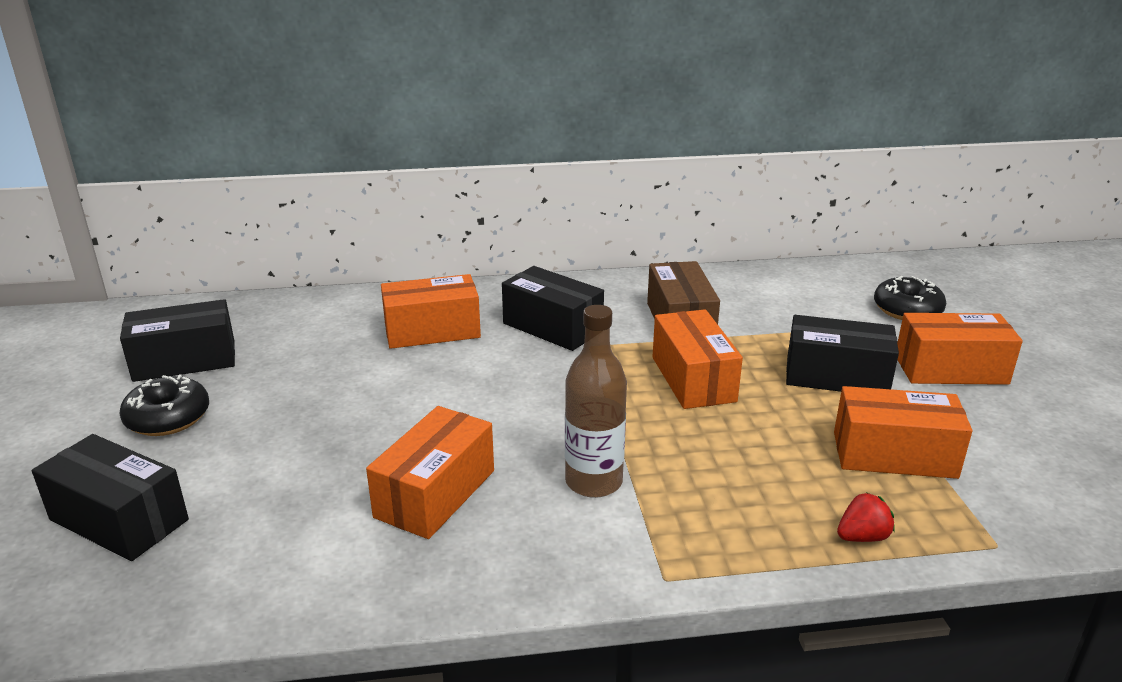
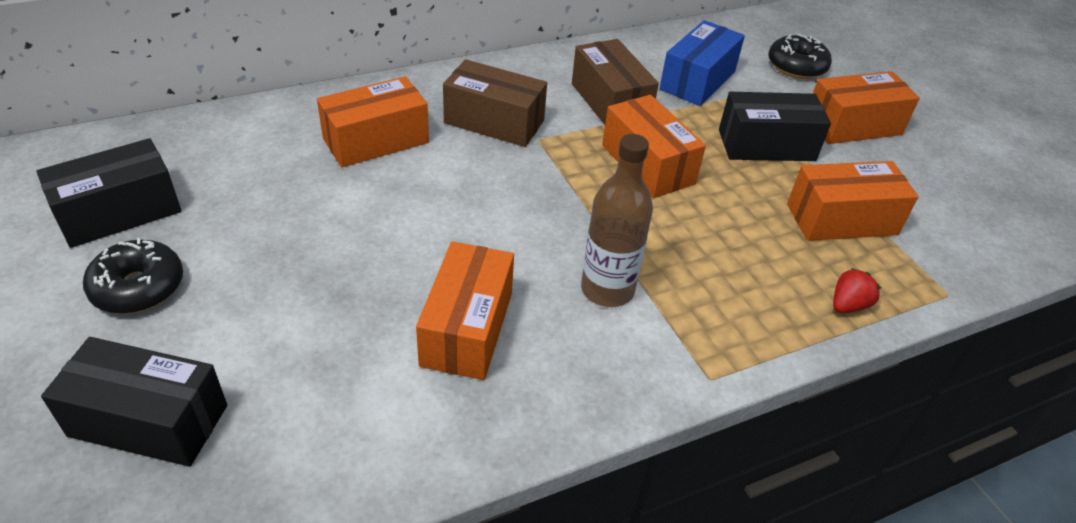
camera: 20 degrees left, 15 degrees up
black box [502,266,604,351] -> brown box [443,59,547,147]
none -> blue box [659,20,745,106]

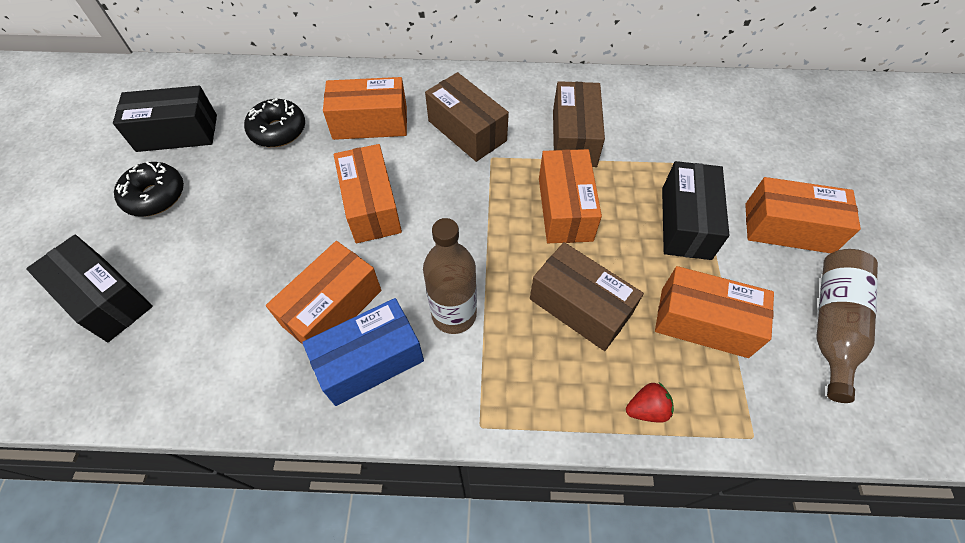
camera: 30 degrees right, 15 degrees up
blue box [659,20,745,106] -> blue box moved to [302,298,424,406]
black box [719,92,831,161] -> black box turned 75 degrees clockwise [662,161,729,260]
black donut [768,34,832,79] -> black donut moved to [244,98,305,147]
none -> orange box [334,144,402,243]
none -> brown box [530,242,644,351]
none -> brown bottle [816,249,878,403]

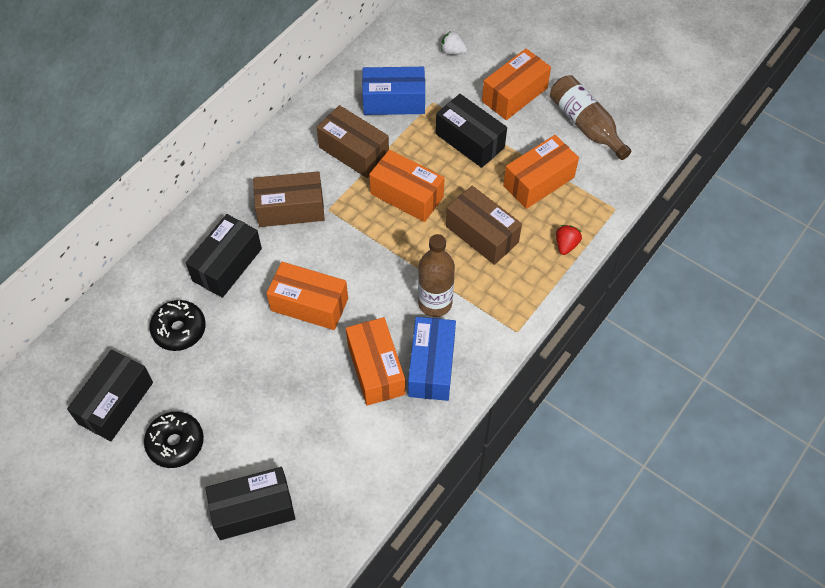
camera: 55 degrees left, 0 degrees up
orange box [323,77,407,140] -> black box [186,214,262,298]
brown box [530,242,644,351] -> brown box turned 60 degrees clockwise [446,186,522,265]
none -> blue box [362,67,425,115]
none -> white strawberry [441,31,467,54]

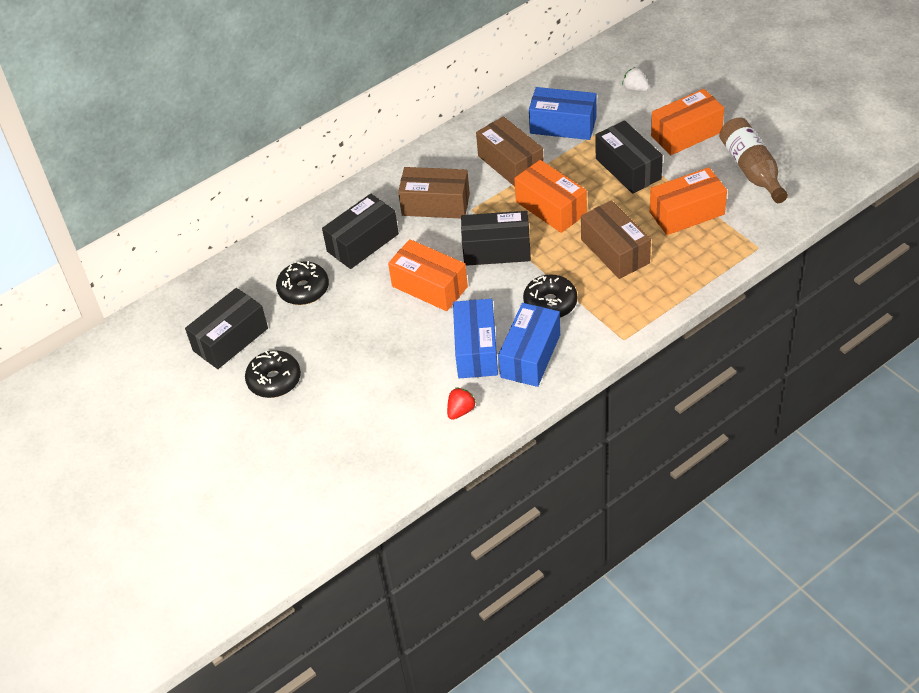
camera: 20 degrees right, 10 degrees down
black box [205,467,295,540] -> black box moved to [461,211,531,266]
orange box [346,317,405,406] -> blue box [453,299,498,378]
brown bottle [418,234,455,317] -> black donut [523,274,577,318]
red strawberry [556,225,582,255] -> red strawberry moved to [447,387,476,420]

